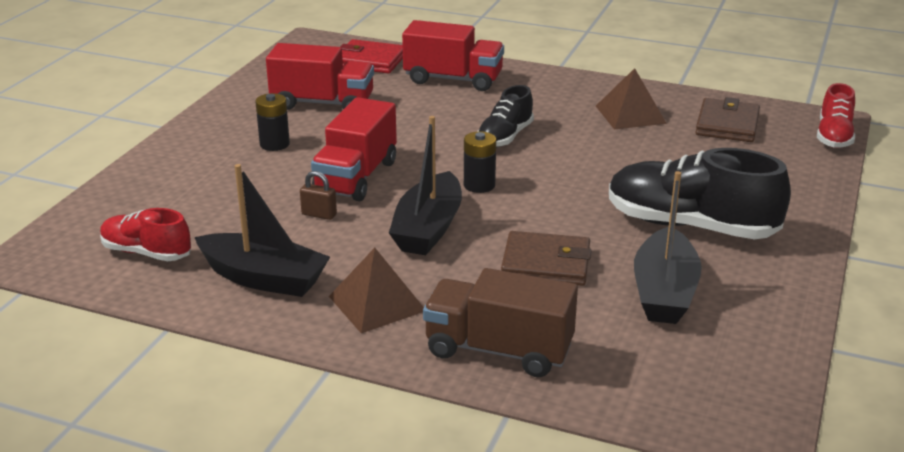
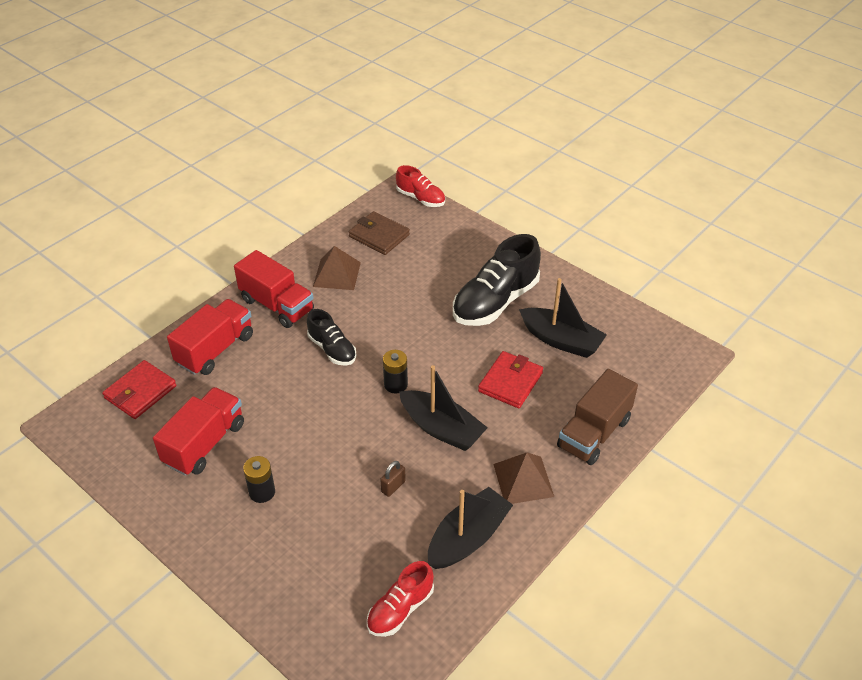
camera: 70 degrees left, 15 degrees up
red truck [311,97,397,201] -> red truck moved to [234,250,314,328]
brown wallet [501,231,591,286] -> red wallet [478,351,543,408]

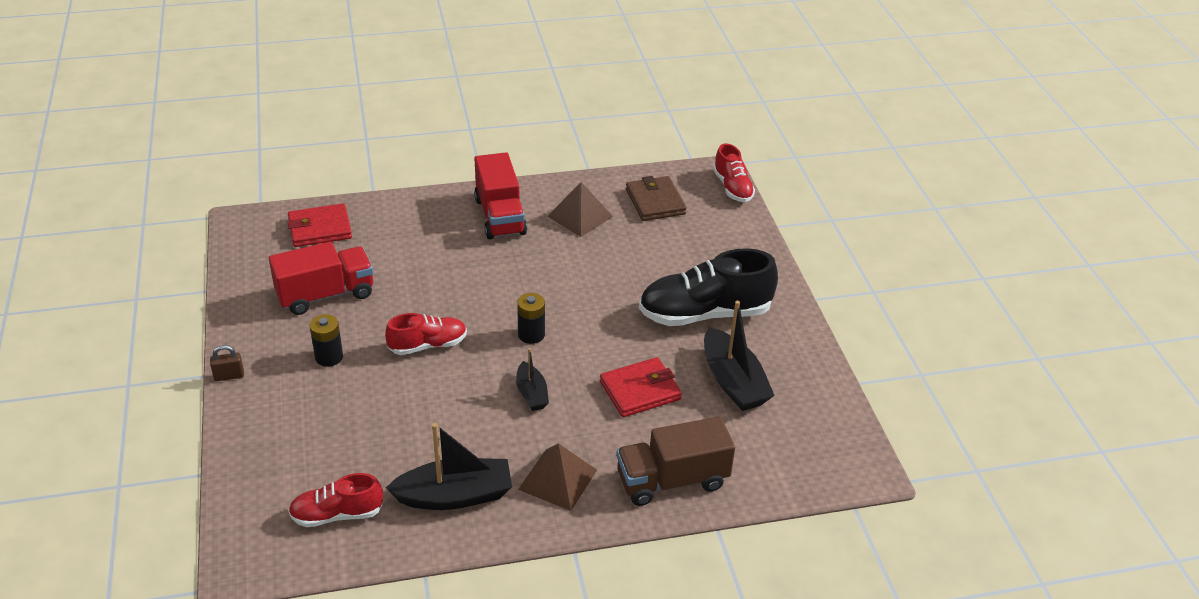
camera: 35 degrees right, 5 degrees down
red truck [167,299,253,375] -> none
black shoe [307,309,357,366] -> none
brown padlock [380,461,406,497] -> brown padlock moved to [210,345,244,381]
black boat [399,365,488,451] -> black boat [516,348,549,411], size x0.57
none -> red shoe [385,313,467,355]

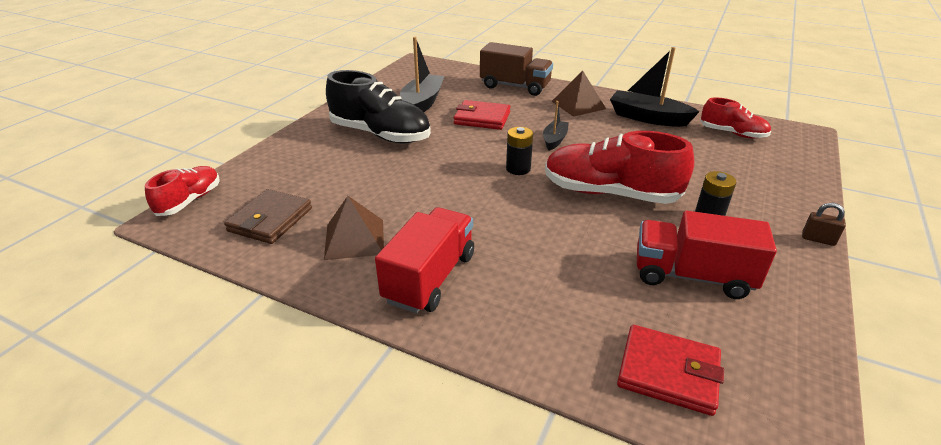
camera: 140 degrees left, 5 degrees down
red shoe [385,313,467,355] -> red shoe [545,131,694,204], size x1.76

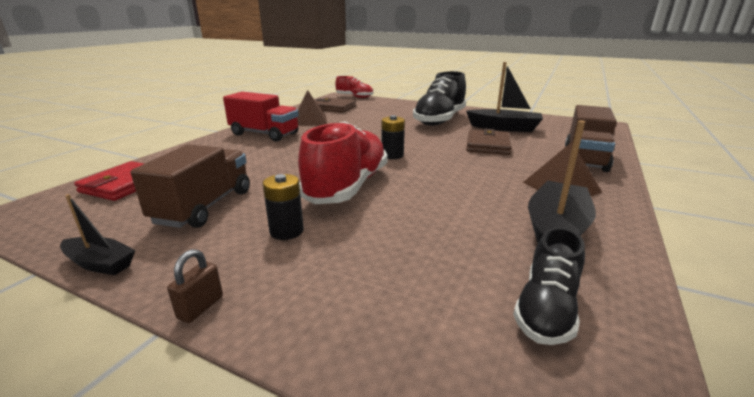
camera: 90 degrees right, 10 degrees down
red wallet [454,100,511,130] -> brown wallet [466,129,512,155]
black boat [543,101,569,151] -> black boat moved to [60,194,135,275]
red truck [637,211,777,299] -> brown truck [130,144,250,228]
red shoe [700,97,771,139] -> black shoe [513,227,585,345]

